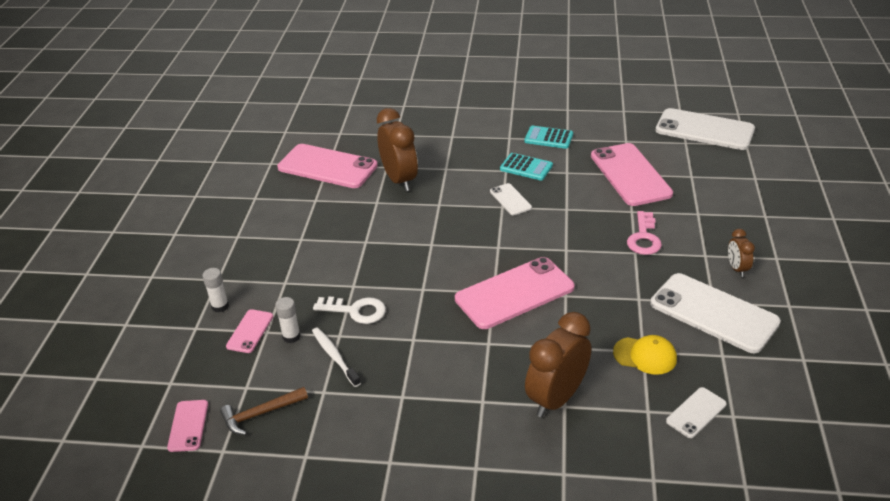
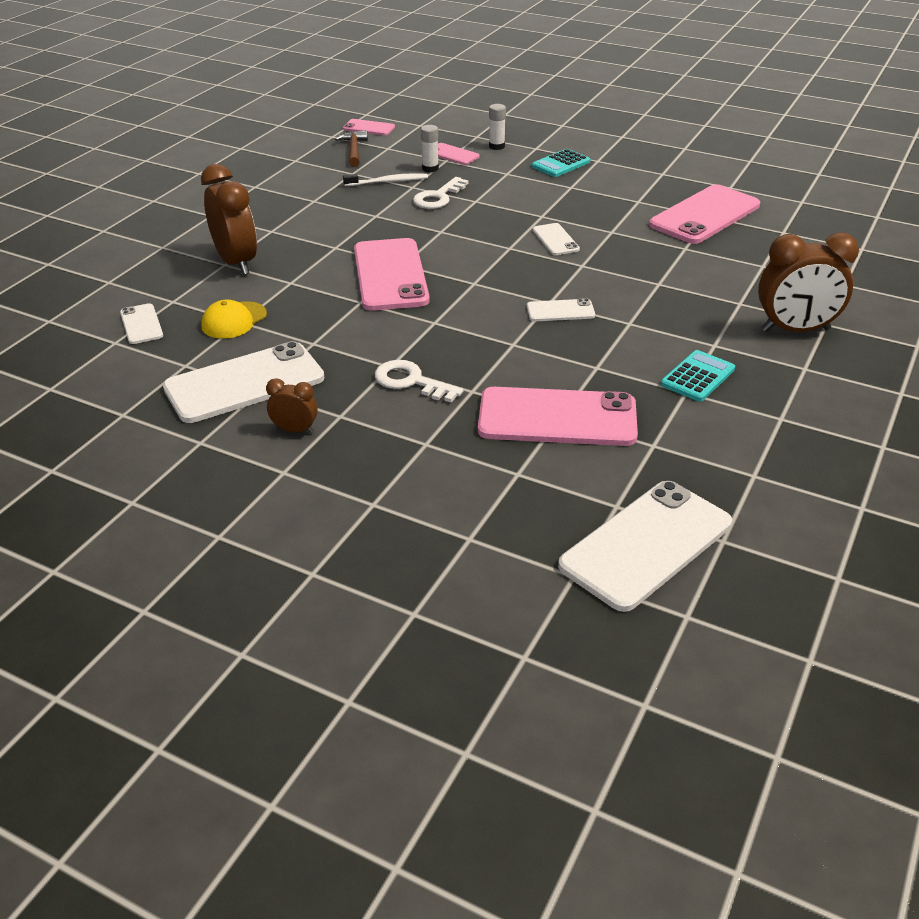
camera: 110 degrees right, 0 degrees up
brown clock [377,108,418,191] -> brown clock moved to [758,232,859,332]
turquoise calculator [500,153,553,181] -> turquoise calculator moved to [532,149,590,177]
pink key [627,211,662,255] -> white key [375,360,463,402]
none -> white phone [532,223,580,255]

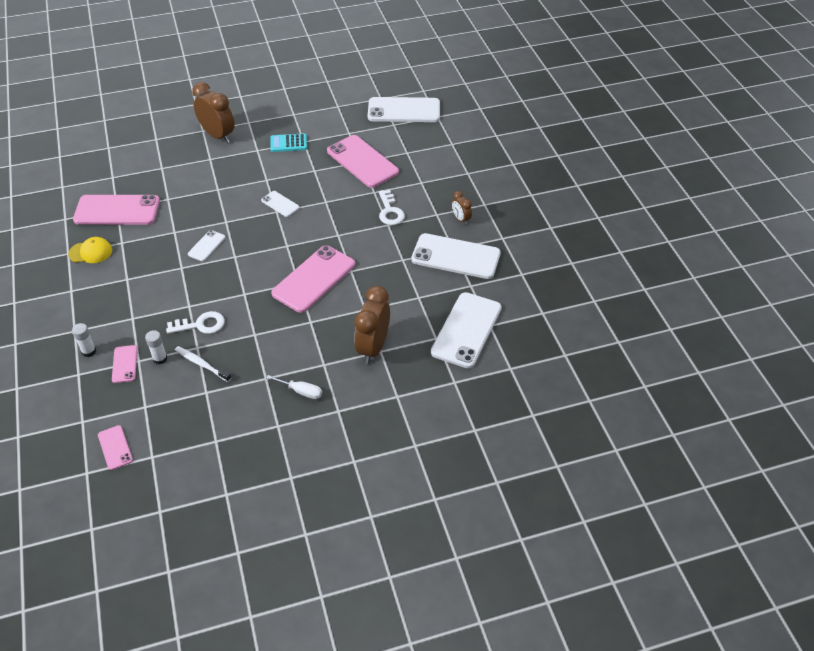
camera: 135 degrees left, 10 degrees up
white phone [120,303,163,344] -> white phone [431,292,502,368], size x2.07
yellow cap [201,300,267,339] -> yellow cap moved to [68,237,112,263]
brown hammer [335,130,368,167] -> none
turquoise calculator [532,149,590,177] -> none
none -> white screwdriver [266,375,322,399]

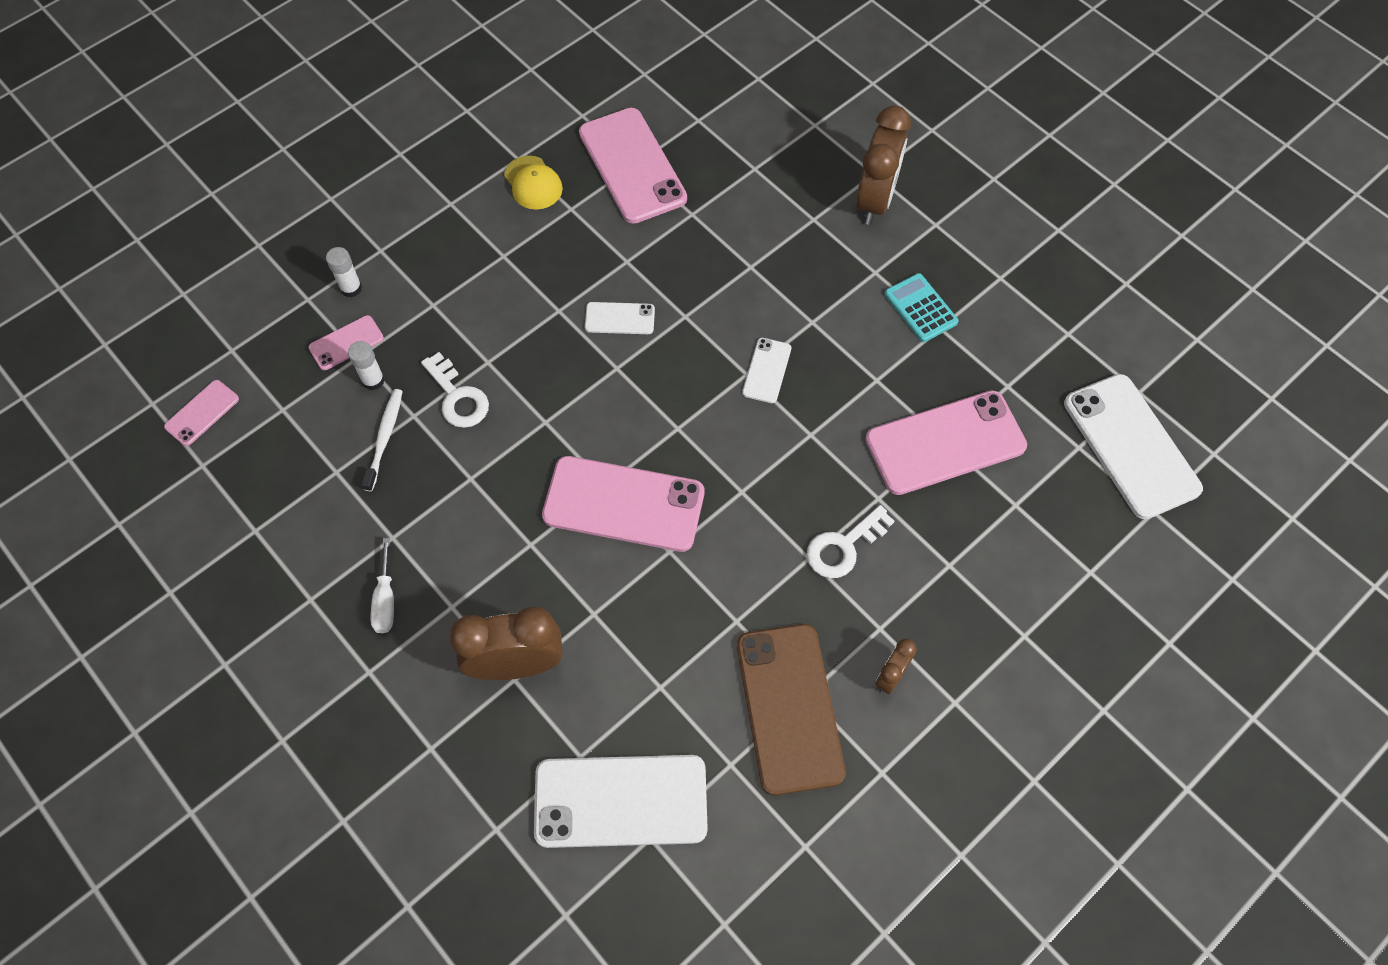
camera: 65 degrees right, 15 degrees up
pink phone [327,135,399,188] -> pink phone turned 45 degrees clockwise [865,390,1027,495]
white phone [411,233,501,279] -> brown phone [737,624,846,796]

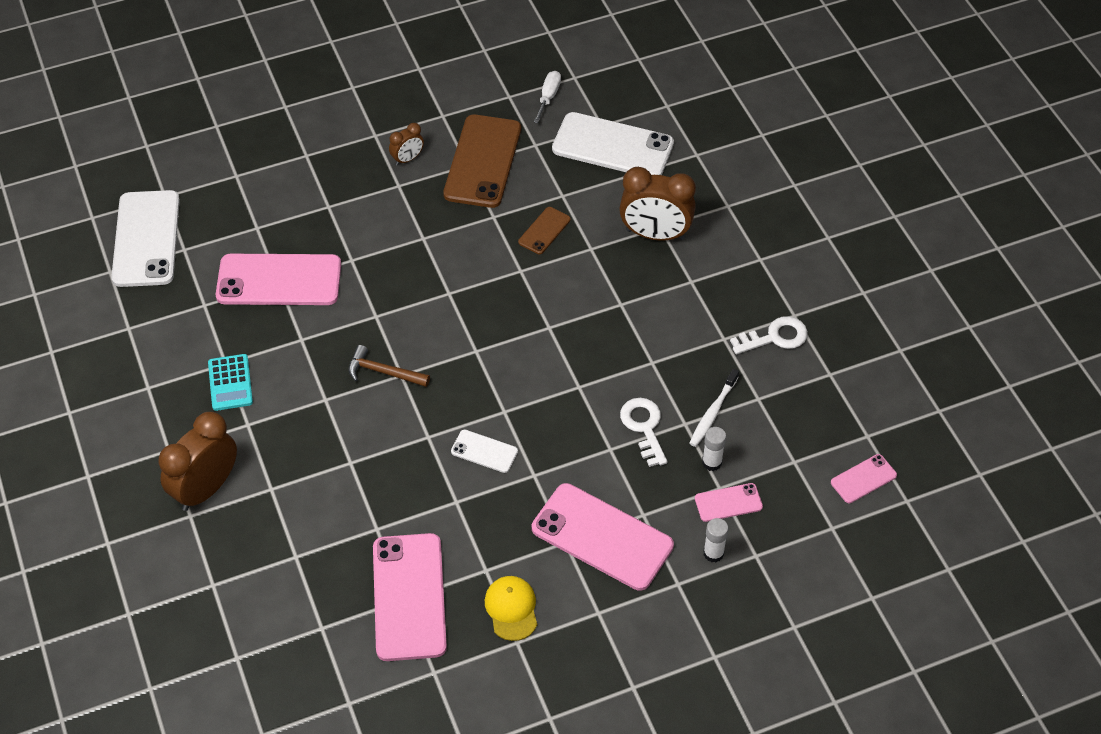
camera: 160 degrees left, 10 degrees down
white screwdriver [371,538,394,633] -> white screwdriver moved to [534,71,561,123]
pink phone [542,456,704,552] -> pink phone moved to [532,483,674,591]
white phone [742,338,791,403] -> brown hammer [349,345,430,387]
white key [807,505,894,578] -> white key moved to [730,316,808,354]
none -> brown phone [518,207,571,254]

